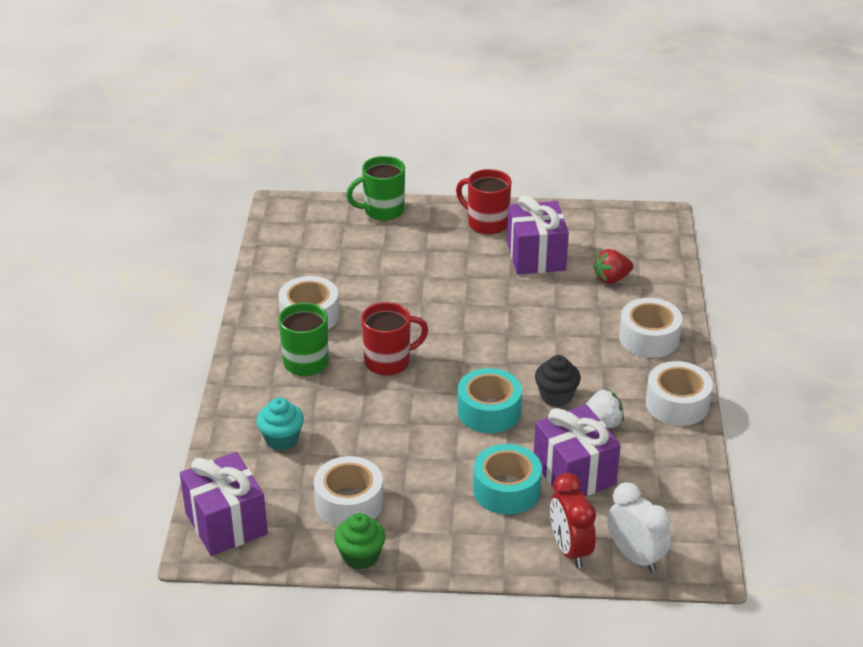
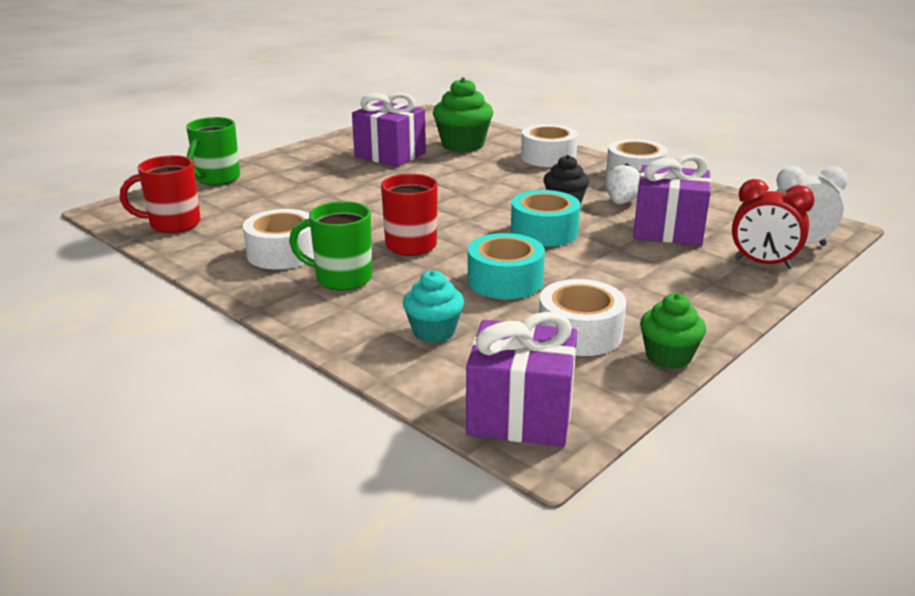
camera: 50 degrees left, 10 degrees down
red mug [456,169,511,235] -> red mug moved to [120,155,201,233]
turquoise tape [473,444,542,515] -> turquoise tape moved to [468,233,545,299]
red strawberry [593,249,634,284] -> green cupcake [433,77,493,152]

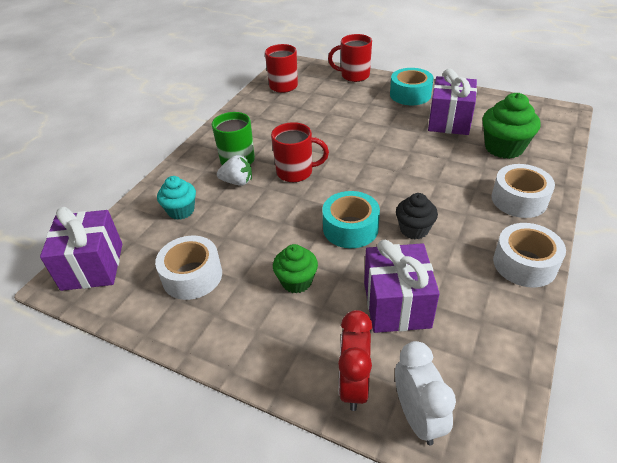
camera: 75 degrees right, 15 degrees up
green mug [186,117,240,185] -> red mug [328,34,372,82]
white tape [243,209,314,269] -> none
turquoise tape [468,233,545,299] -> turquoise tape moved to [390,68,434,105]
white strawberry [605,163,641,204] -> white strawberry moved to [217,155,252,186]
green cupcake [640,293,706,369] -> green cupcake moved to [273,244,318,293]

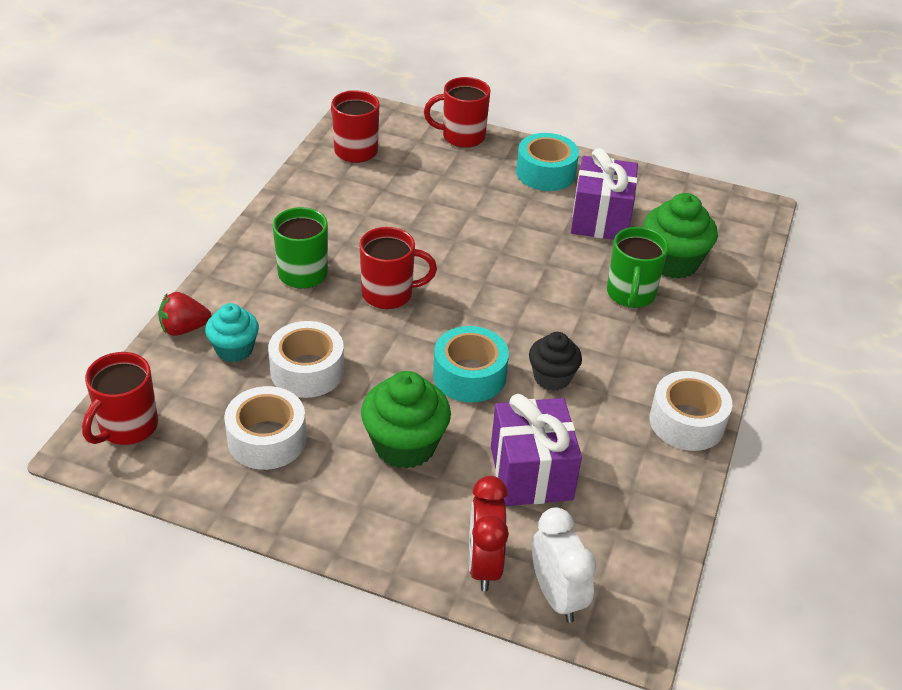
camera: 10 degrees left, 0 degrees up
purple gift [40,207,122,291] -> red mug [82,352,158,445]
white strawberry [217,155,252,186] -> none
green cupcake [273,244,318,293] -> green cupcake [361,371,451,469], size x1.56
white tape [491,164,555,218] -> white tape moved to [268,321,344,398]
none -> red strawberry [158,292,211,336]
none -> green mug [607,227,668,308]

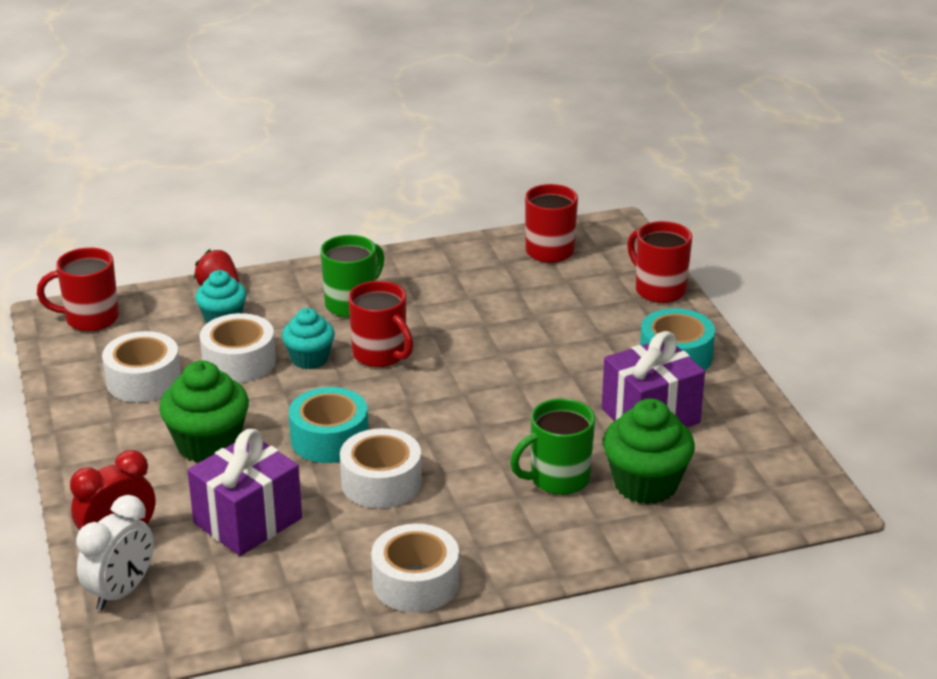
camera: 55 degrees right, 10 degrees down
black cupcake [529,332,582,391] -> white tape [340,428,422,508]
none -> turquoise cupcake [282,308,335,369]

